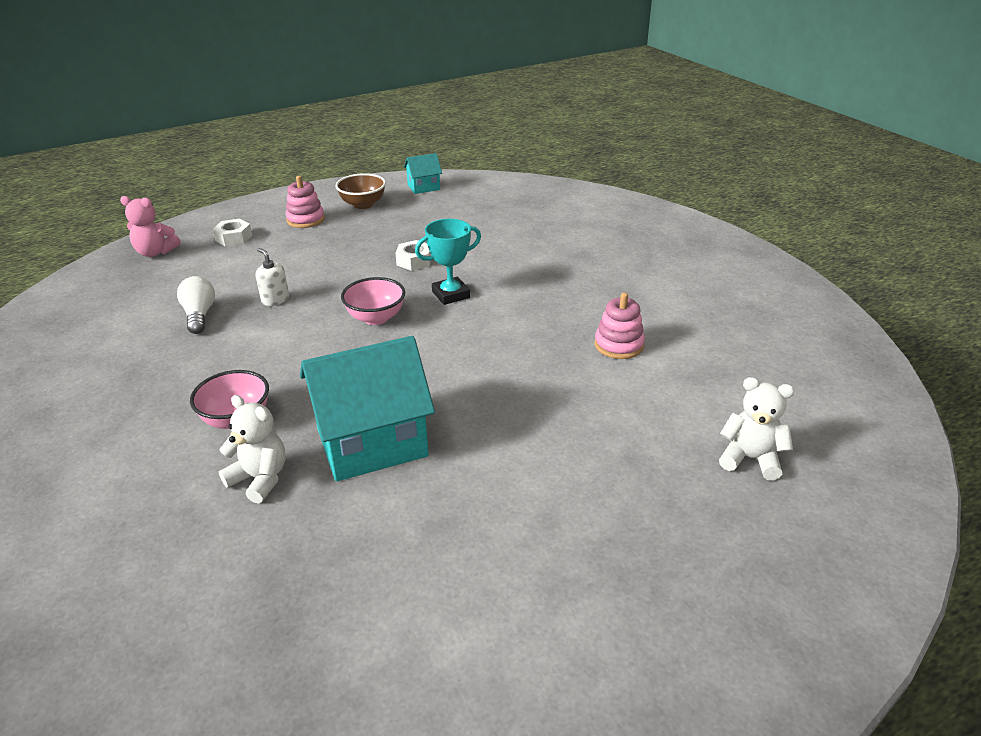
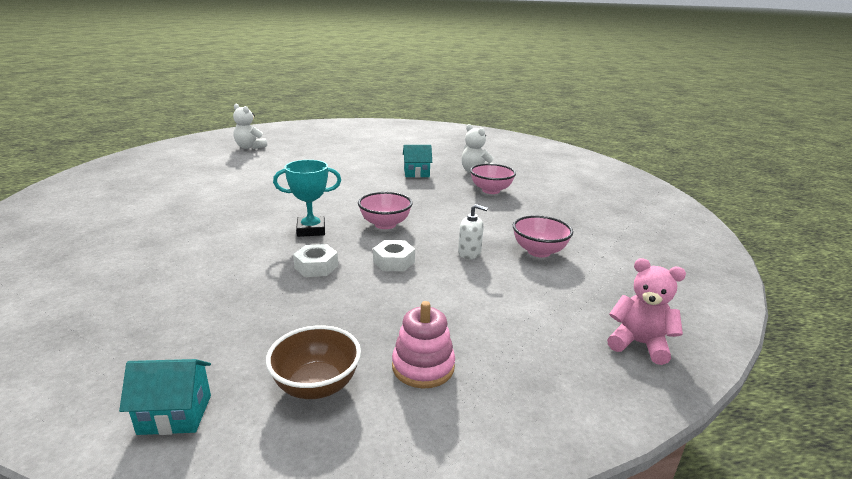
camera: 165 degrees left, 10 degrees down
white light bulb [177,276,215,334] -> pink bowl [513,215,573,258]
white nut [213,219,252,247] -> white nut moved to [373,240,415,271]
white soap dispenser [256,248,289,306] -> white soap dispenser turned 45 degrees counterclockwise [458,204,488,259]
turquoise house [300,336,435,482] -> turquoise house [403,145,432,177], size x0.48
pink stacking toy [594,293,645,359] -> none

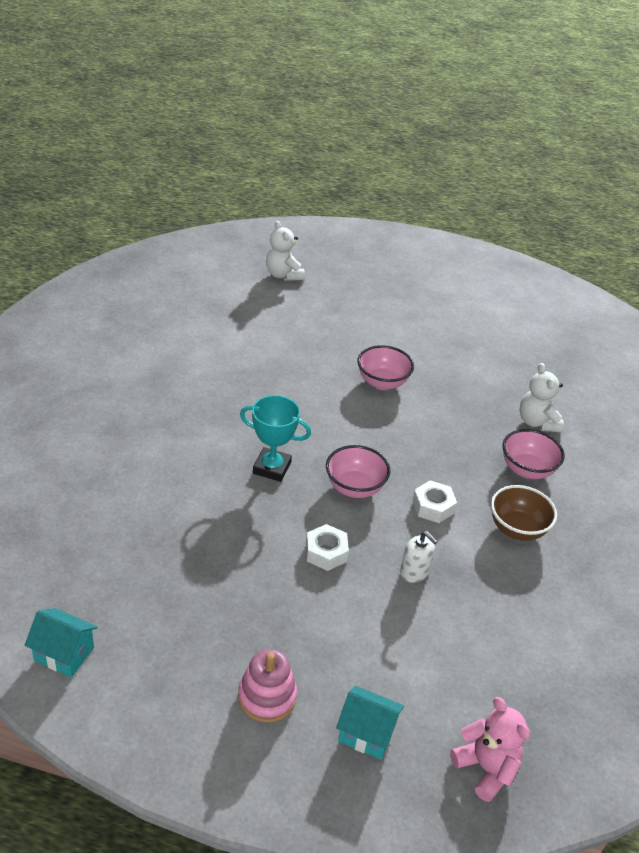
camera: 25 degrees right, 15 degrees up
brown bowl [266,325,361,399] -> brown bowl moved to [491,485,557,541]
white nut [293,244,338,277] -> white nut moved to [412,481,457,523]
turquoise house [403,145,432,177] -> turquoise house moved to [336,686,404,760]
pink bowl [513,215,573,258] -> pink bowl moved to [357,345,414,390]

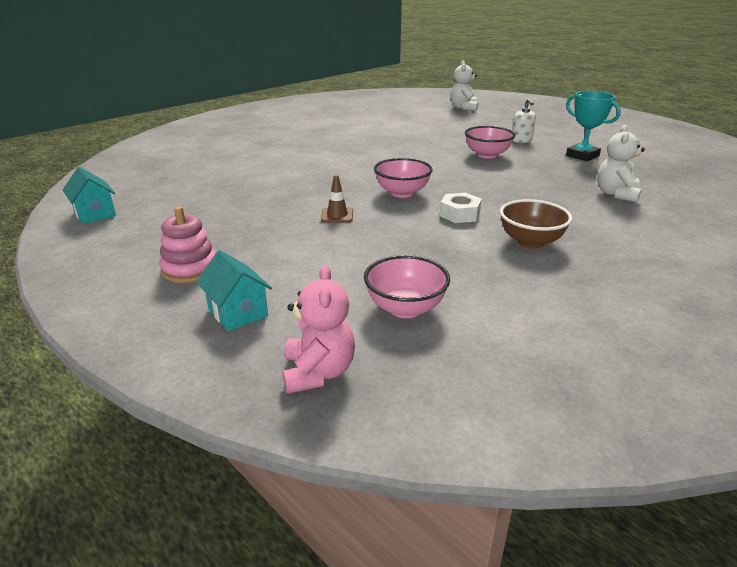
camera: 35 degrees right, 10 degrees down
turquoise trophy [240,395,311,482] -> turquoise trophy moved to [566,91,621,161]
white nut [306,524,349,571] -> brown traffic cone [321,175,353,223]
white soap dispenser [400,531,438,583] -> white soap dispenser moved to [512,99,536,143]
pink bowl [503,429,565,479] -> pink bowl moved to [364,255,450,318]

